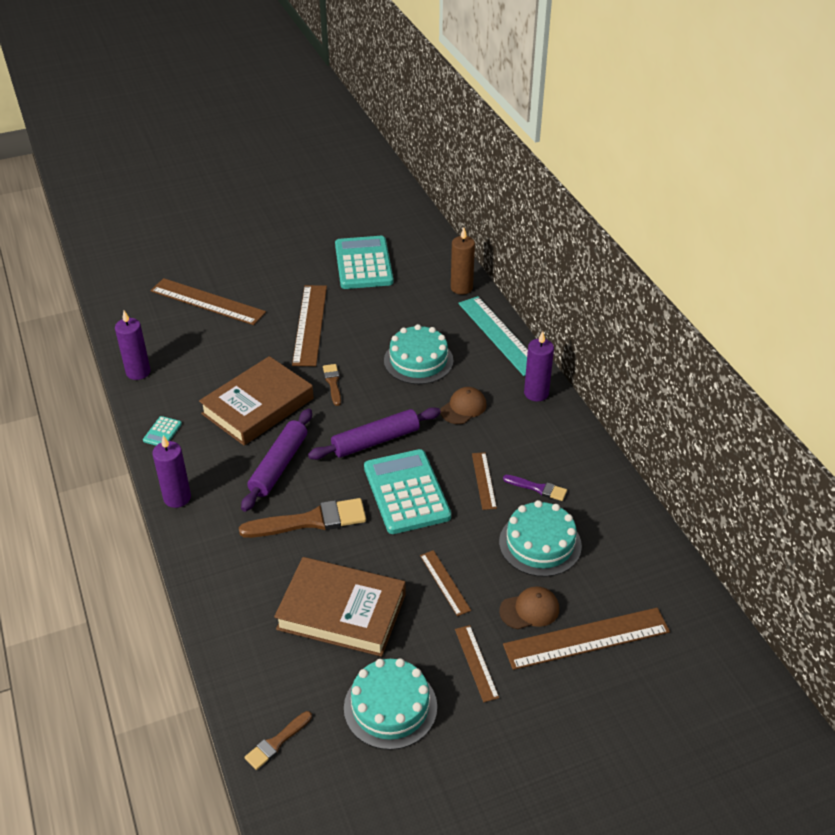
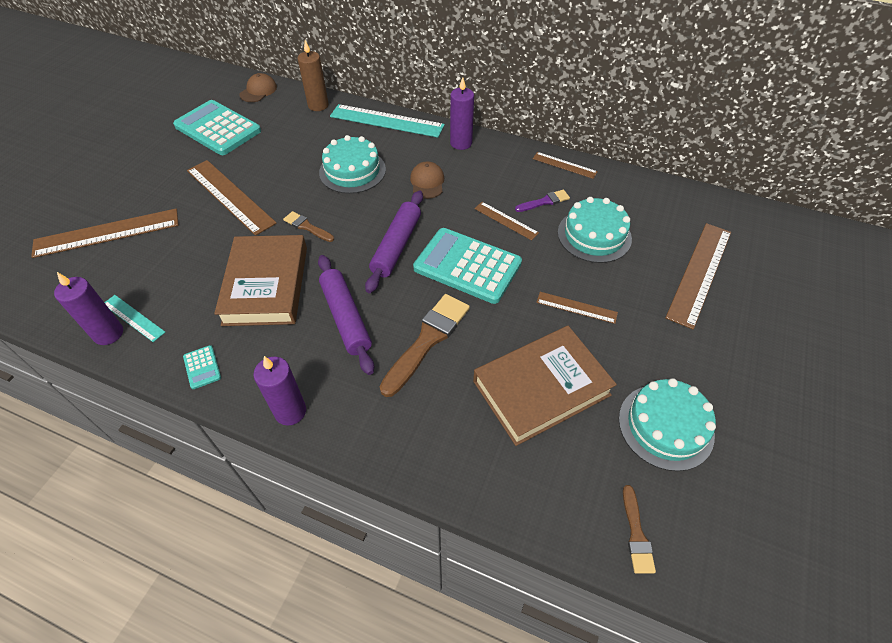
camera: 45 degrees left, 10 degrees up
brown ruler [455,625,499,702] -> brown ruler moved to [533,152,598,179]
brown cap [499,586,559,629] -> brown cap moved to [239,73,277,102]
none -> turquoise ruler [104,295,165,342]

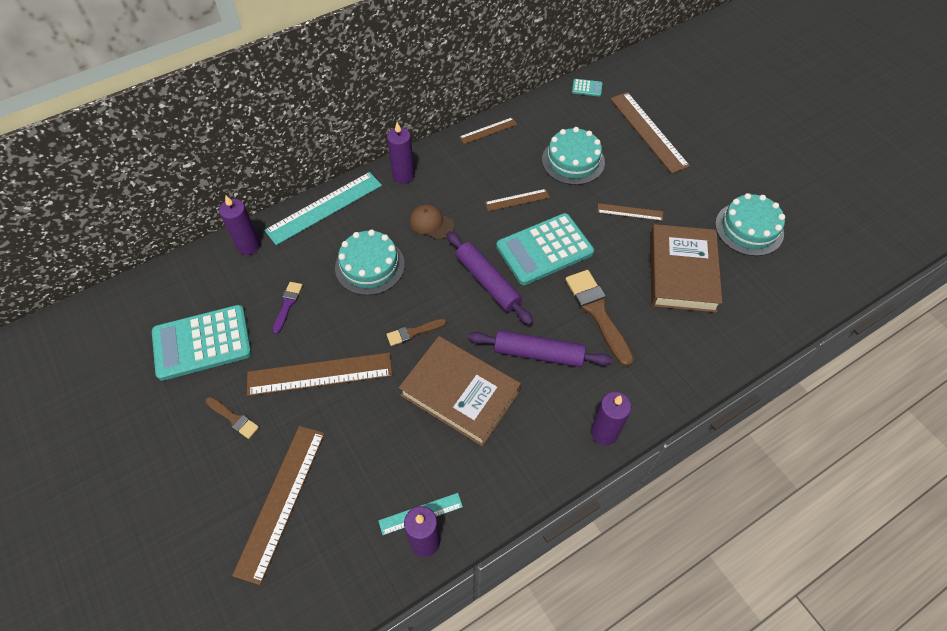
camera: 55 degrees left, 5 degrees up
turquoise calculator [183,345,221,389] -> turquoise calculator moved to [572,79,602,97]
brown cap [239,73,277,102] -> none
brown candle [297,40,329,111] -> purple candle [219,195,260,255]
purple brush [515,189,570,212] -> purple brush moved to [272,282,303,334]
brown ruler [536,292,618,324] -> brown ruler turned 45 degrees clockwise [597,203,663,221]
brown brush [623,485,656,574] -> brown brush moved to [205,397,259,439]

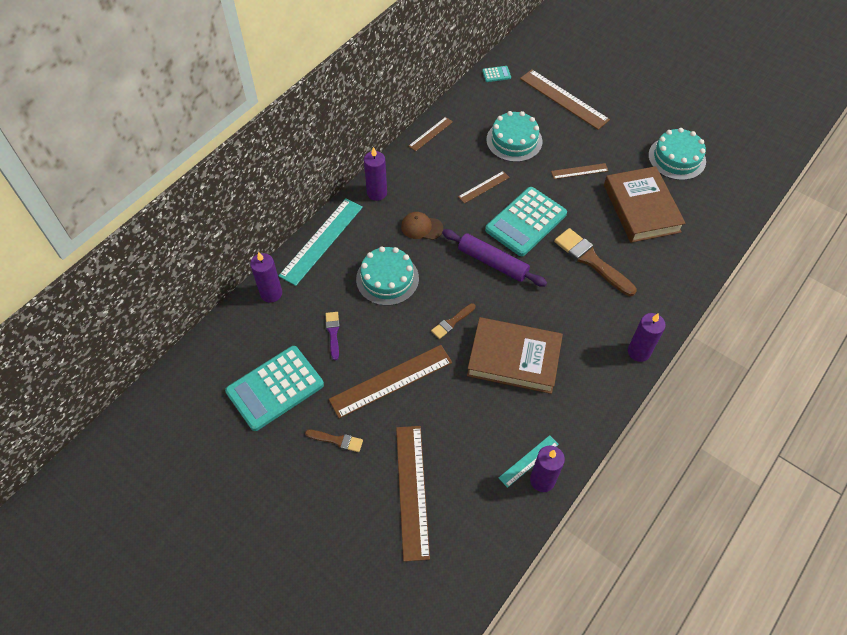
camera: 20 degrees left, 0 degrees up
purple rolling pin [468,330,612,367] -> none

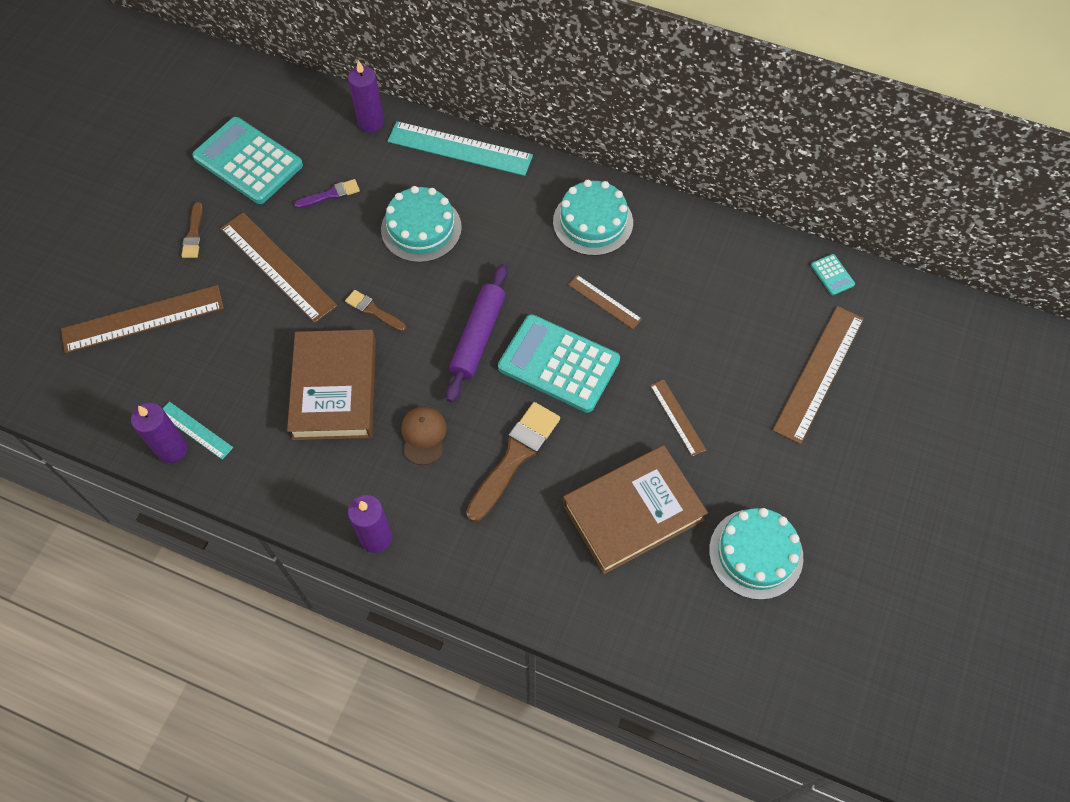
camera: 75 degrees right, 5 degrees up
purple candle [364,147,387,201] -> none
brown cap [401,212,443,240] -> brown cap moved to [401,406,447,465]
brown ruler [409,117,453,151] -> none
turquoise cake [486,111,542,162] -> turquoise cake moved to [553,180,633,256]

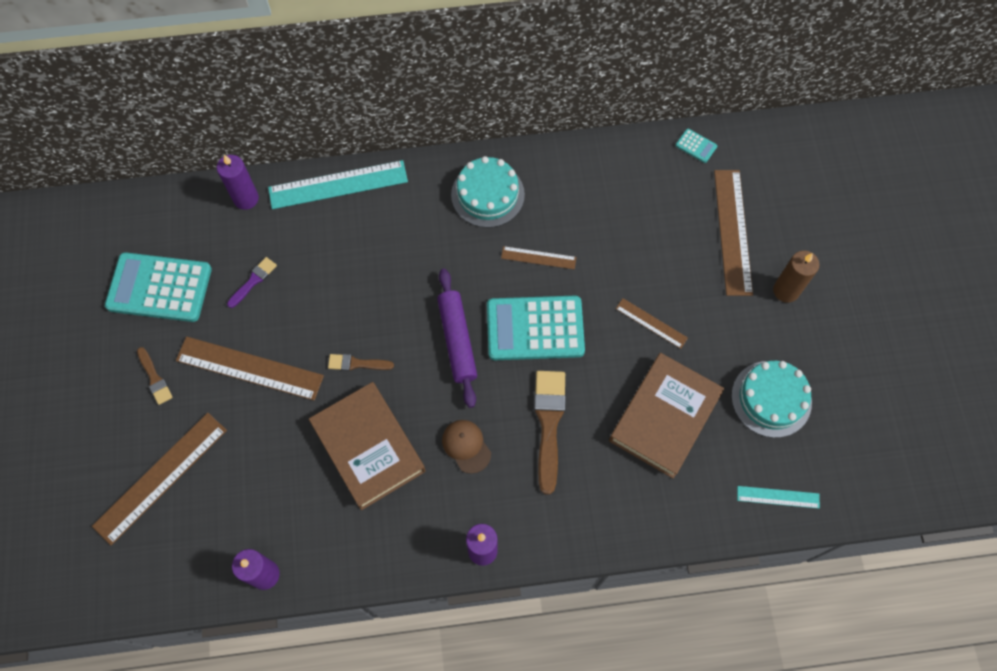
camera: 30 degrees left, 5 degrees up
turquoise ruler [163,402,233,460] -> turquoise ruler moved to [737,486,820,509]
turquoise cake [381,186,462,263] -> none
none -> brown candle [773,251,819,303]

